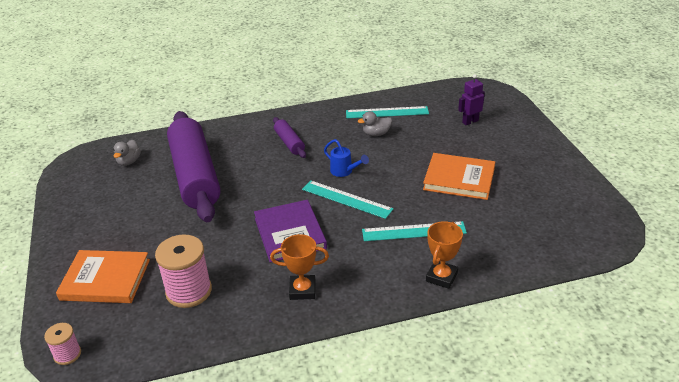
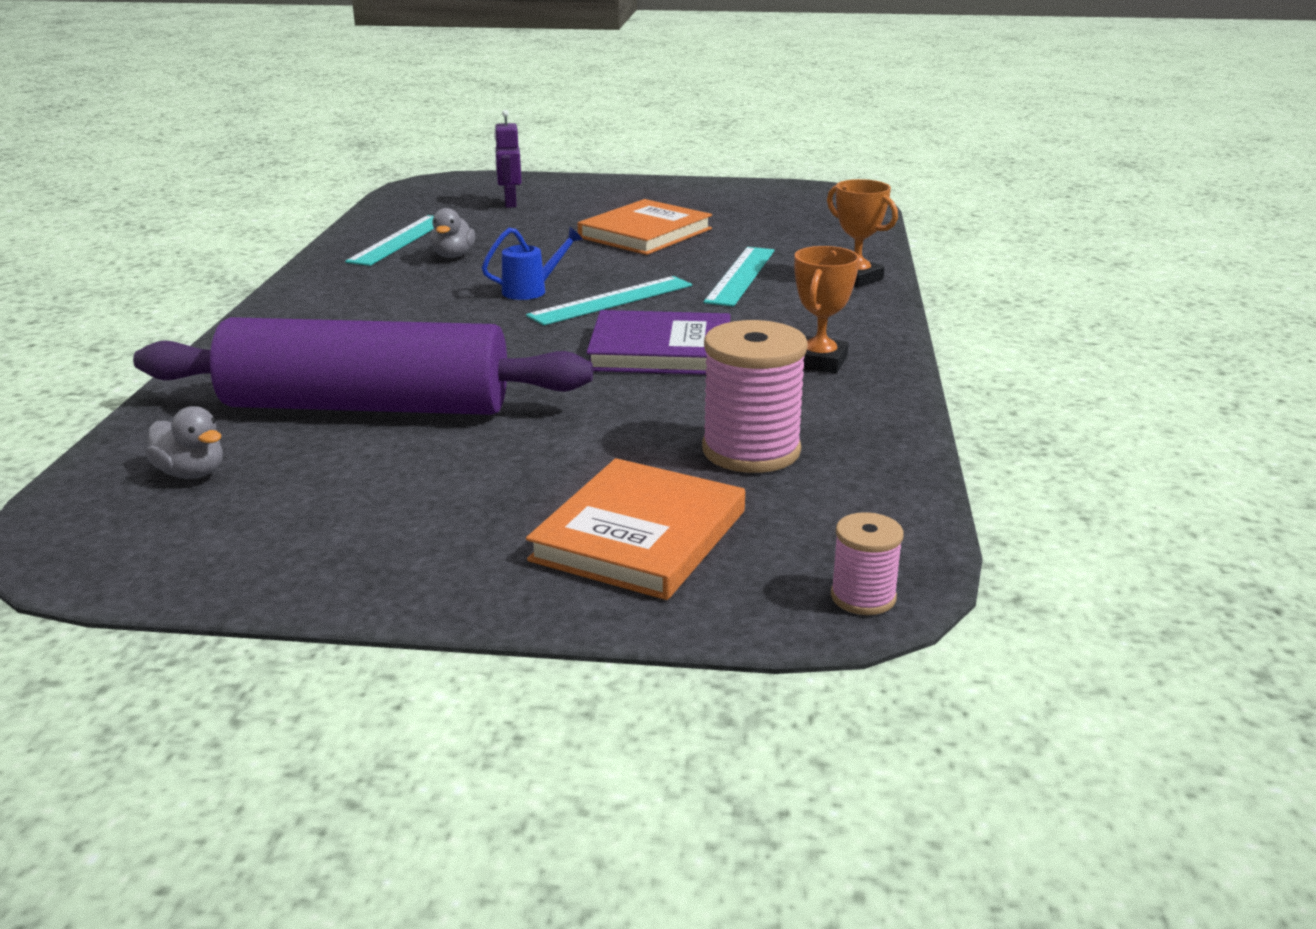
camera: 70 degrees left, 10 degrees down
purple rolling pin [273,117,306,158] -> none

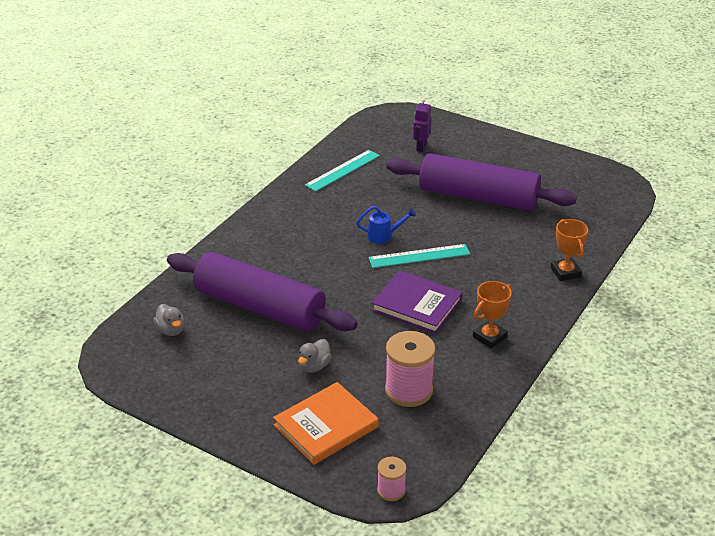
camera: 25 degrees right, 10 degrees up
grey duck [430,208,475,258] -> grey duck moved to [298,339,332,373]
orange book [578,199,712,255] -> purple rolling pin [386,153,577,211]
turquoise ruler [704,247,775,307] -> none

